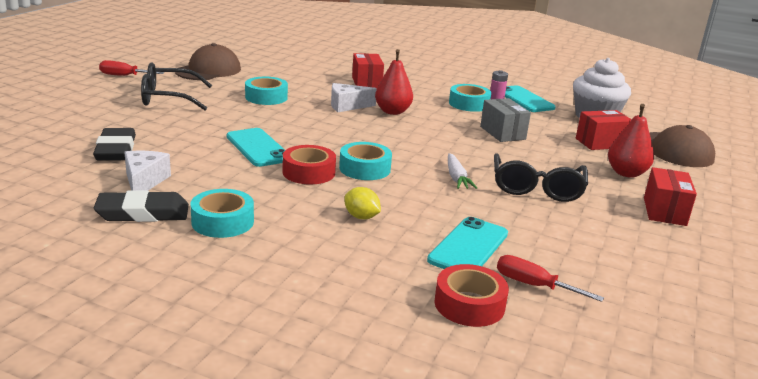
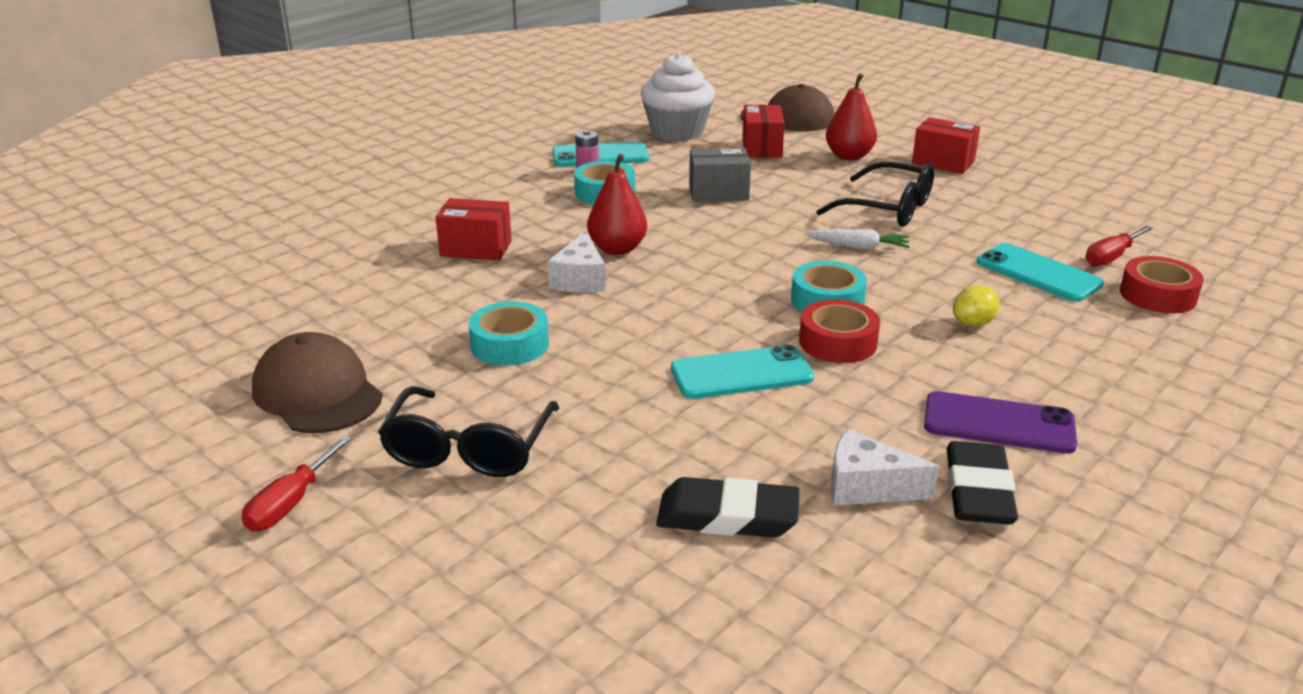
camera: 70 degrees left, 5 degrees up
turquoise tape [191,189,254,238] -> purple phone [924,391,1077,454]

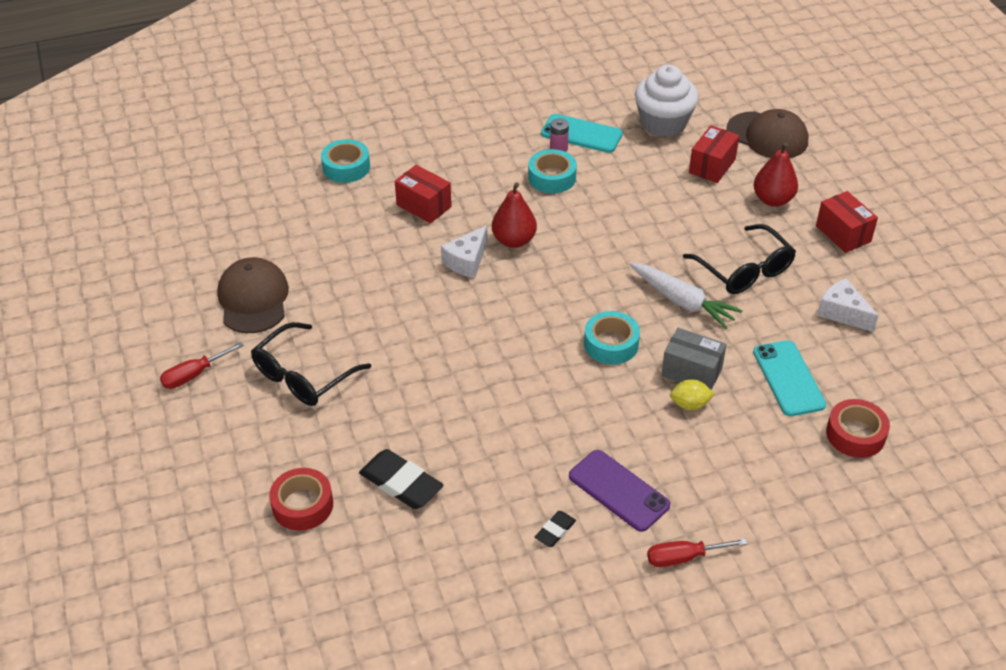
camera: 30 degrees right, 15 degrees up
turquoise tape [468,301,549,366] -> turquoise tape moved to [321,139,370,183]
turquoise phone [671,345,814,399] -> none
grey box [689,148,751,202] -> grey box moved to [661,328,726,390]
red tape [799,299,880,363] -> red tape moved to [269,468,333,531]
white carrot [805,229,910,250] -> white carrot [630,263,743,329], size x1.53
white cheese [831,429,939,506] -> white cheese moved to [817,278,878,332]
black eraser [946,441,1018,525] -> black eraser [535,511,576,547], size x0.53
red screwdriver [1085,226,1153,267] -> red screwdriver moved to [647,538,747,567]

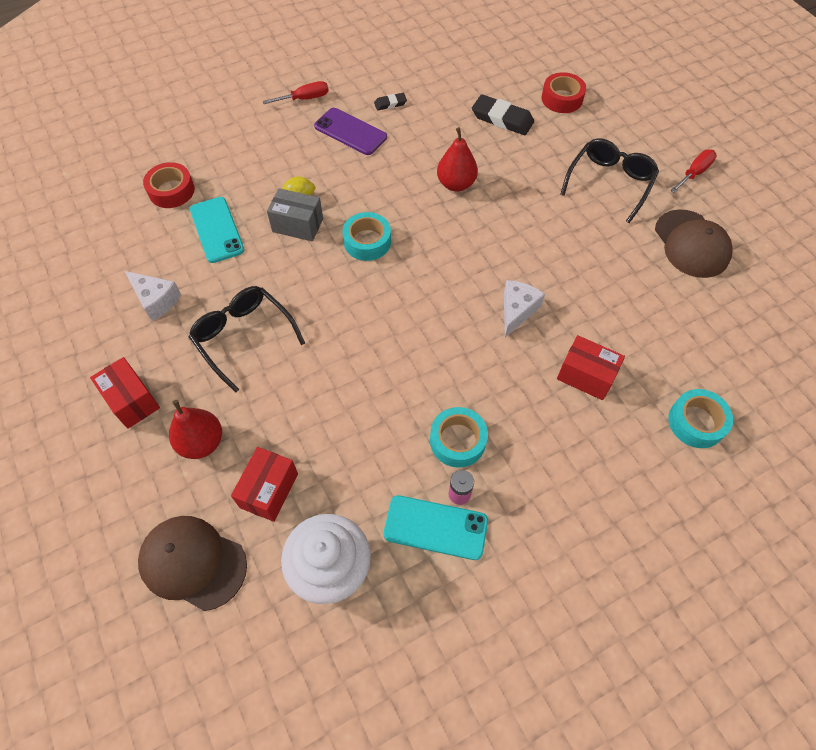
camera: 170 degrees right, 15 degrees up
red pear [492,182,537,248] -> red pear moved to [437,127,478,192]
black eraser [535,511,576,547] -> black eraser turned 45 degrees clockwise [374,93,407,111]
white carrot [630,263,743,329] -> none

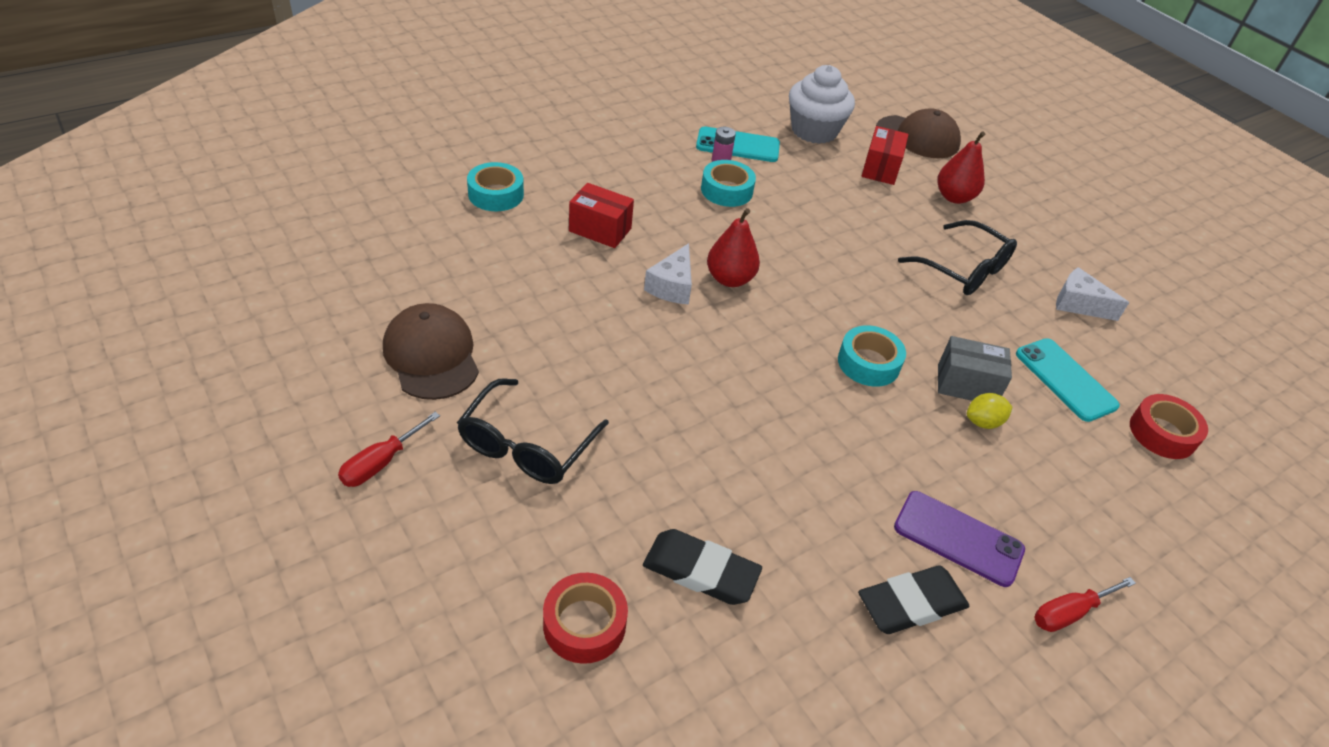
camera: 170 degrees right, 15 degrees down
red box [90,357,160,429] -> none
black eraser [374,93,407,111] -> black eraser [858,565,970,634], size x1.89
red pear [437,127,478,192] -> red pear moved to [707,208,760,287]

